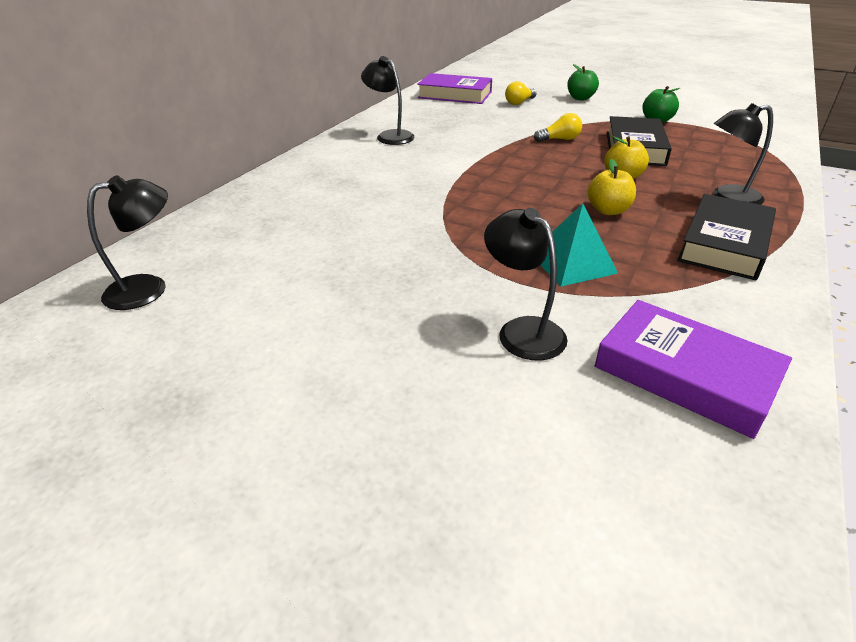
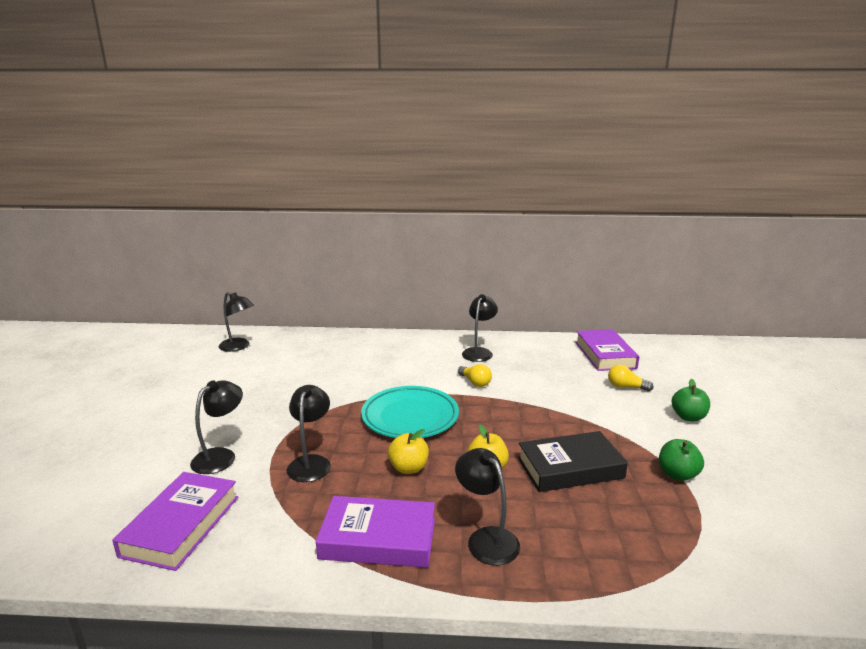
camera: 65 degrees right, 15 degrees down
yellow light bulb [534,113,582,142] -> yellow light bulb moved to [458,364,492,387]
turquoise pyramid [540,203,618,286] -> black lamp [287,385,331,482]
black book [677,194,776,280] -> purple book [316,496,435,568]
none -> turquoise plate [361,386,459,438]

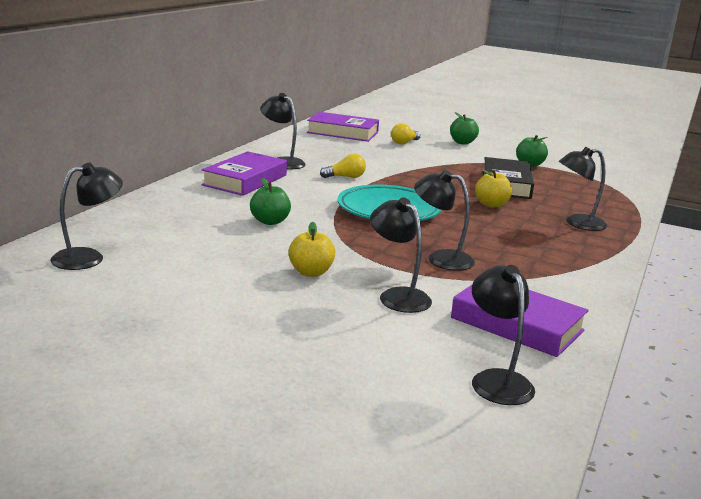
camera: 70 degrees left, 0 degrees up
purple book [316,496,435,568] -> purple book moved to [202,151,287,196]
yellow apple [388,429,429,474] -> yellow apple moved to [288,222,336,277]
none -> green apple [250,178,291,225]
none -> black lamp [472,265,535,405]

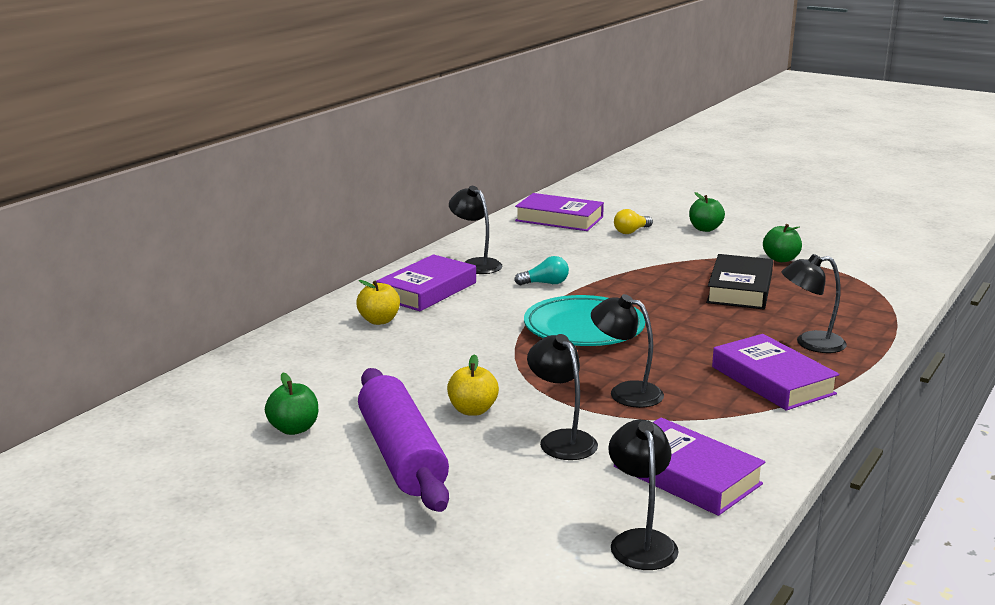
camera: 10 degrees right, 0 degrees up
black lamp [50,163,123,270] -> none
green apple [250,178,291,225] -> green apple moved to [265,373,318,435]
yellow light bulb [320,154,366,178] -> turquoise light bulb [514,256,569,285]
yellow apple [475,169,512,207] -> yellow apple moved to [356,280,400,325]
none -> purple rolling pin [358,368,449,512]
none -> purple book [712,334,839,411]

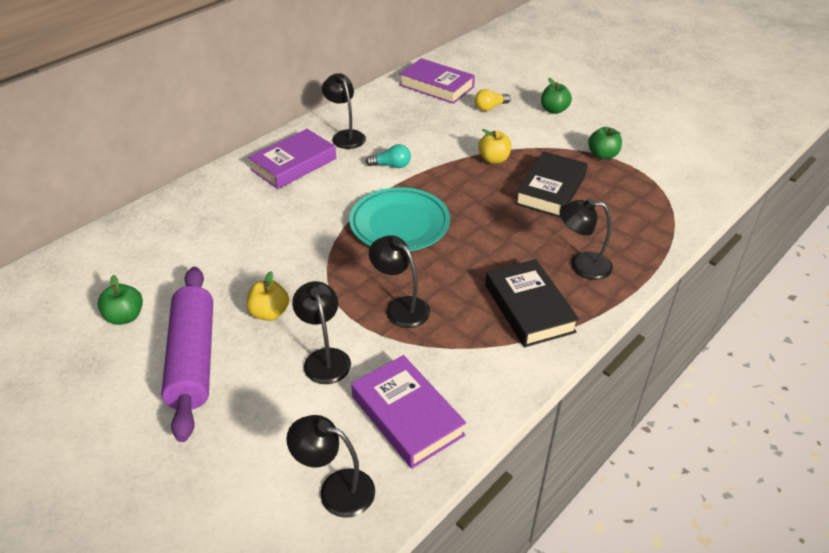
camera: 10 degrees right, 20 degrees up
yellow apple [356,280,400,325] -> yellow apple moved to [478,129,511,164]
black lamp [608,420,679,570] -> black lamp turned 75 degrees counterclockwise [286,415,375,518]
purple book [712,334,839,411] -> black book [485,259,579,347]

